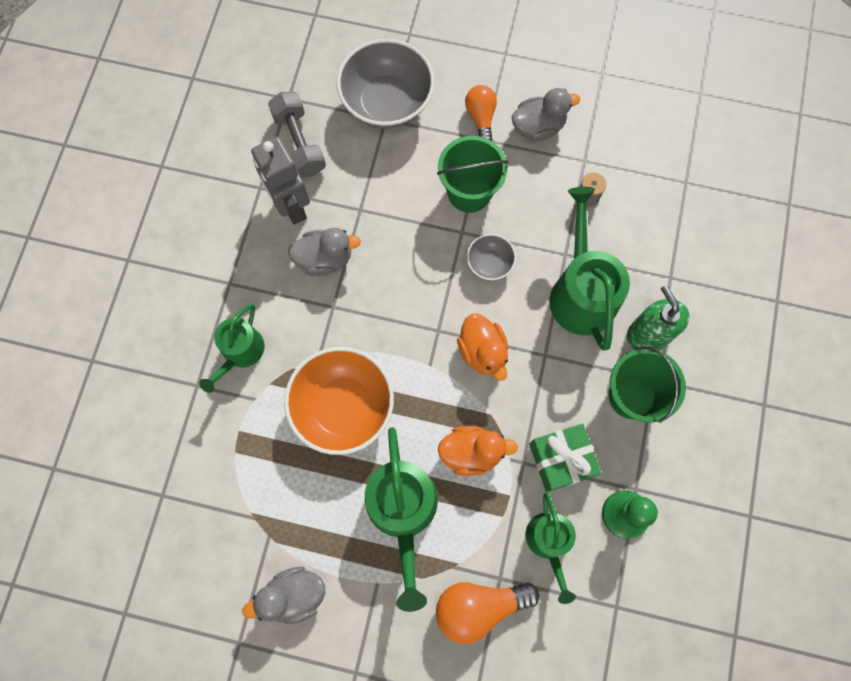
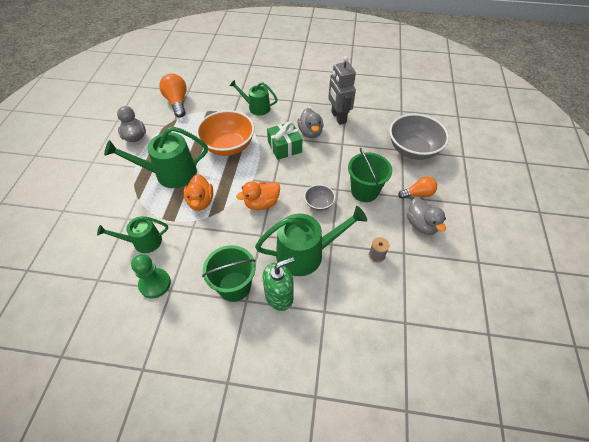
camera: 85 degrees right, 20 degrees down
grey robot [251,137,310,225] -> grey robot turned 75 degrees counterclockwise [328,56,356,125]
grey dumbbell [268,92,326,177] -> none
orange light bulb [436,582,540,644] -> orange light bulb moved to [159,74,187,118]
green gift [529,424,601,492] -> green gift moved to [267,121,302,160]

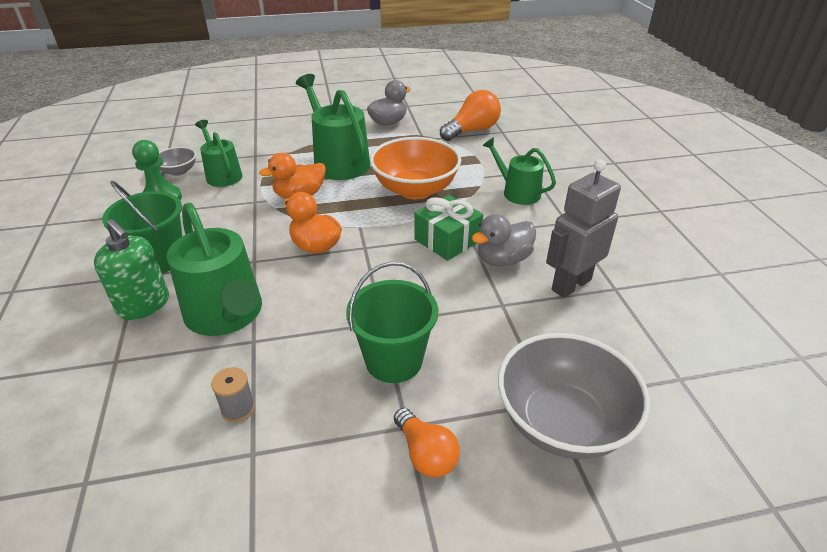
camera: 70 degrees right, 15 degrees down
green watering can [230,80,278,116] -> green watering can turned 45 degrees counterclockwise [483,137,556,205]
grey bowl [304,185,335,211] -> grey bowl moved to [159,147,196,176]
grey duck [407,198,446,235] -> none

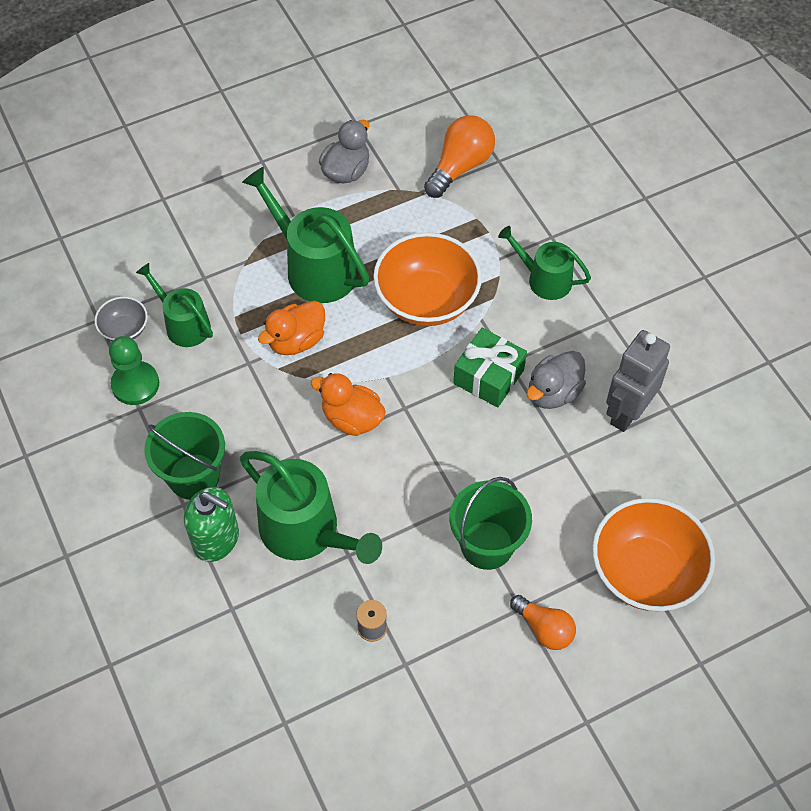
camera: 15 degrees left, 20 degrees up
grey bowl [498,333,650,459] -> orange bowl [592,498,715,611]

